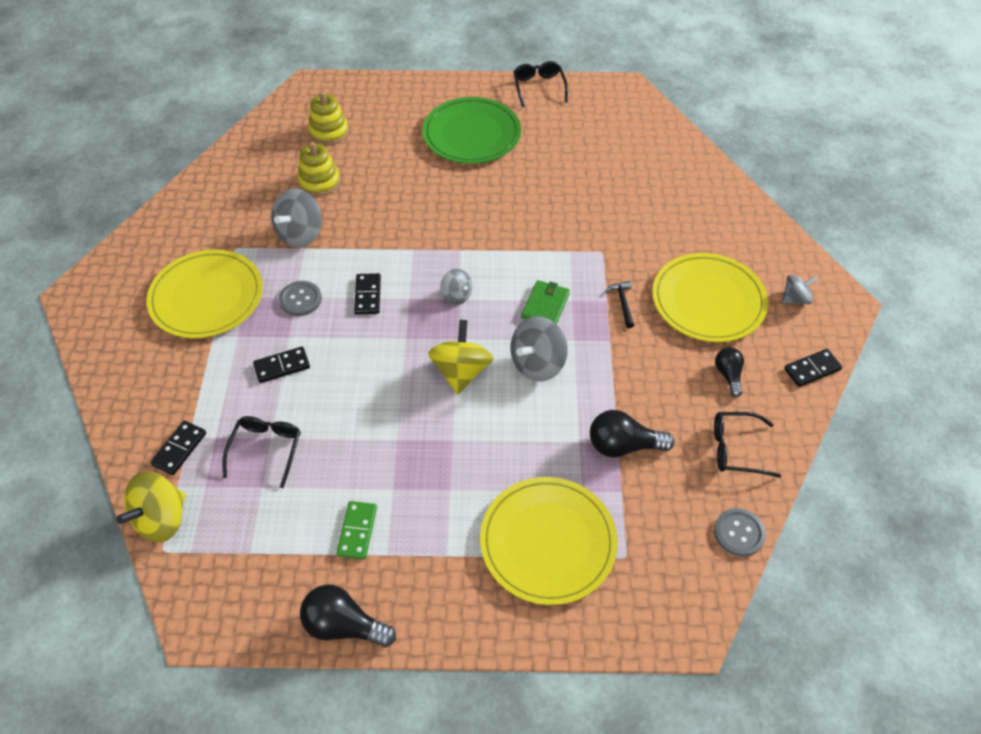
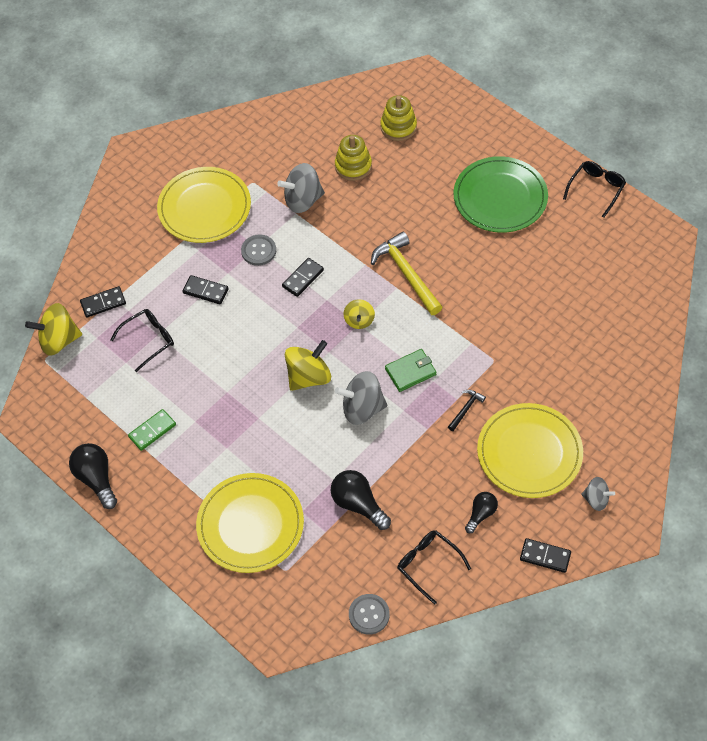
camera: 45 degrees right, 5 degrees up
grey spinning top [440,269,472,305] -> yellow spinning top [343,299,375,329]
none -> yellow hammer [371,232,443,315]

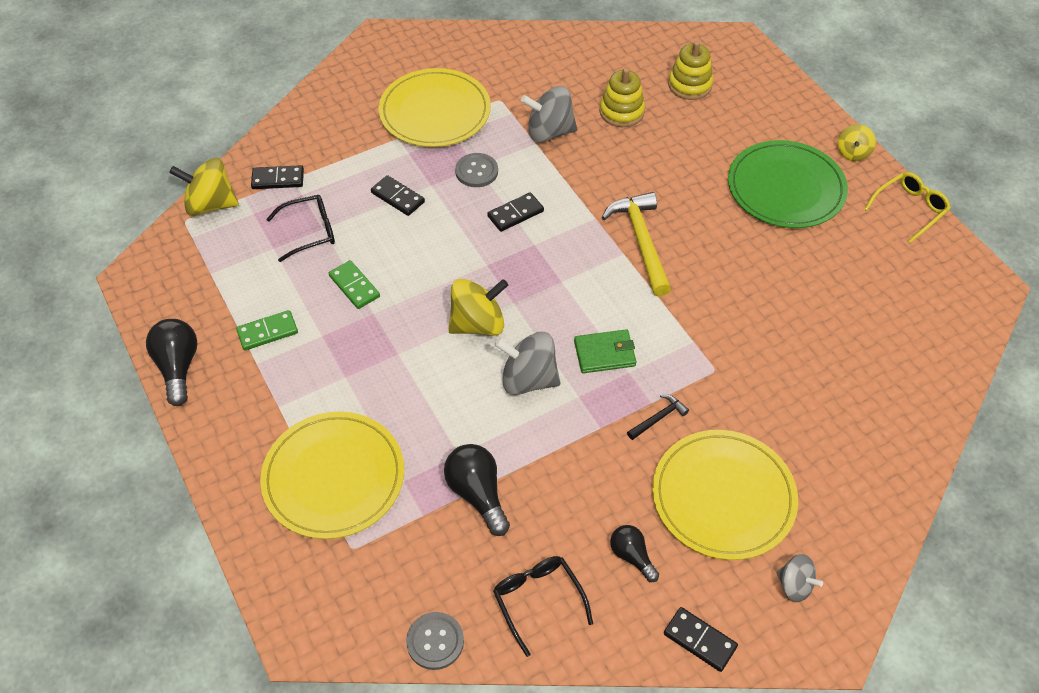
camera: 15 degrees right, 5 degrees down
yellow spinning top [343,299,375,329] -> yellow spinning top moved to [838,124,876,161]
black light bulb [465,492,498,533] -> black light bulb turned 90 degrees counterclockwise [610,525,659,582]
black glasses [563,161,626,218] -> yellow glasses [864,172,951,243]
none -> green domino [329,260,380,309]

